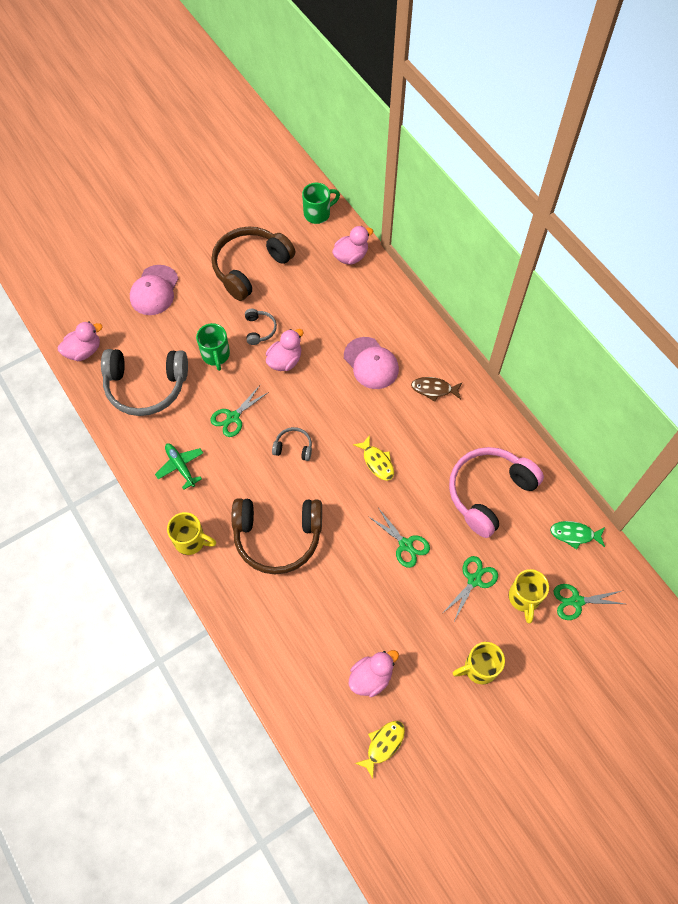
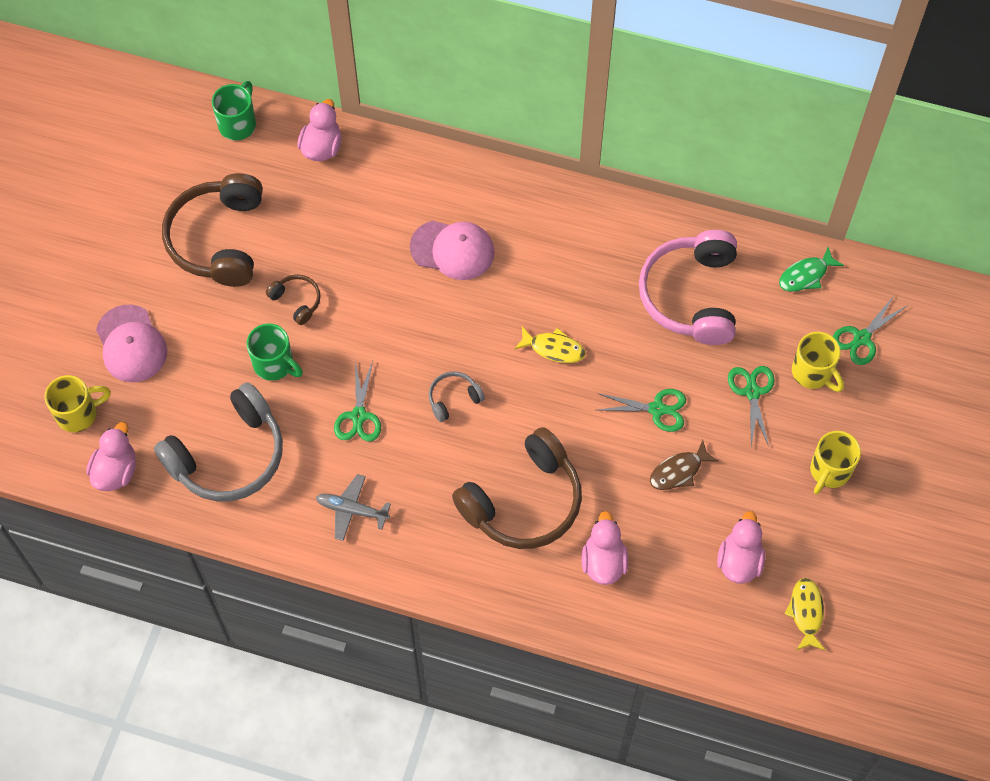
camera: 40 degrees left, 0 degrees up
green plane [155,443,203,490] -> grey plane [316,474,391,541]
yellow mug [167,512,216,555] -> yellow mug moved to [45,375,111,433]
grey headphones [245,309,277,345] -> brown headphones [266,274,321,325]
pink duck [266,329,304,371] -> pink duck moved to [581,511,629,585]
brown fish [411,377,462,402] -> brown fish moved to [650,440,719,490]

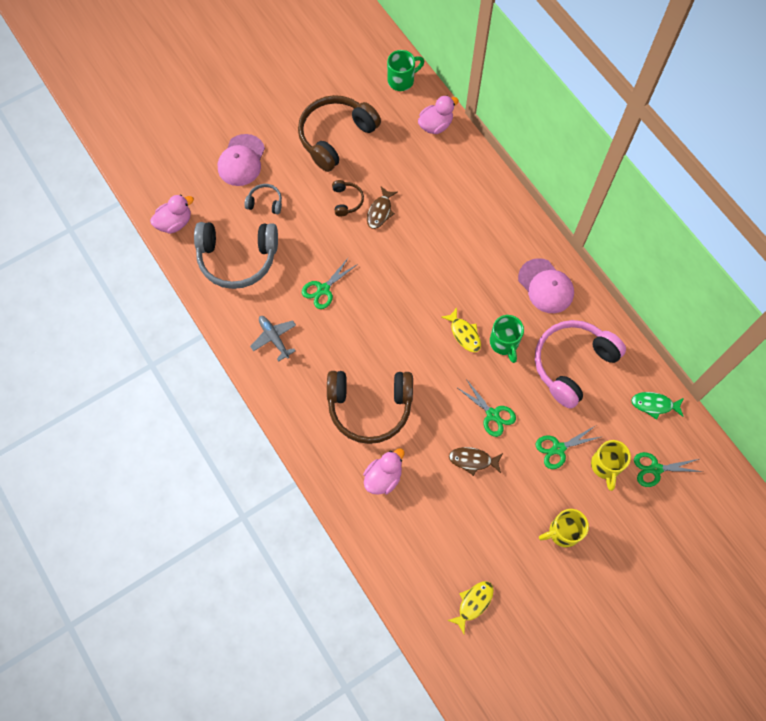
camera: 40 degrees right, 5 degrees up
yellow mug [45,375,111,433] -> none
green mug [246,323,303,381] -> green mug moved to [490,315,524,363]
pink cap [410,221,495,280] -> pink cap moved to [518,258,574,313]
grey headphones [428,371,485,422] -> grey headphones moved to [244,184,282,214]
pink duck [717,511,765,584] -> none
green scissors [728,366,775,447] -> green scissors turned 150 degrees counterclockwise [536,426,601,469]
none -> brown fish [367,187,398,229]

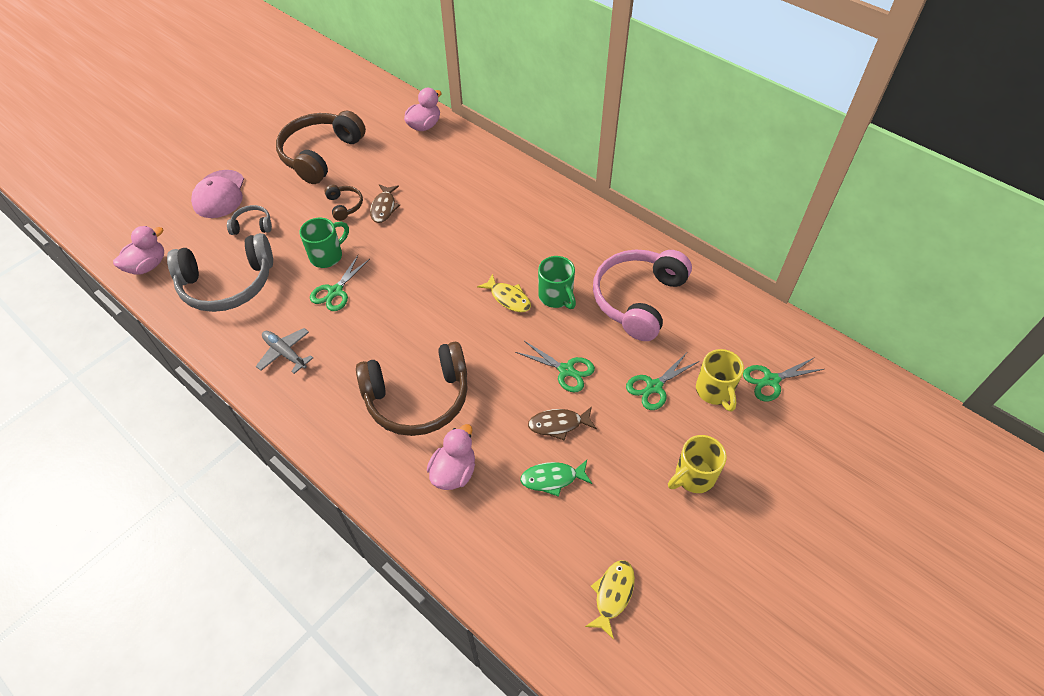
camera: 15 degrees left, 15 degrees down
green mug [387,50,424,91] -> green mug moved to [300,218,349,268]
pink cap [518,258,574,313] -> none
green fish [631,392,684,420] -> green fish moved to [520,460,592,497]

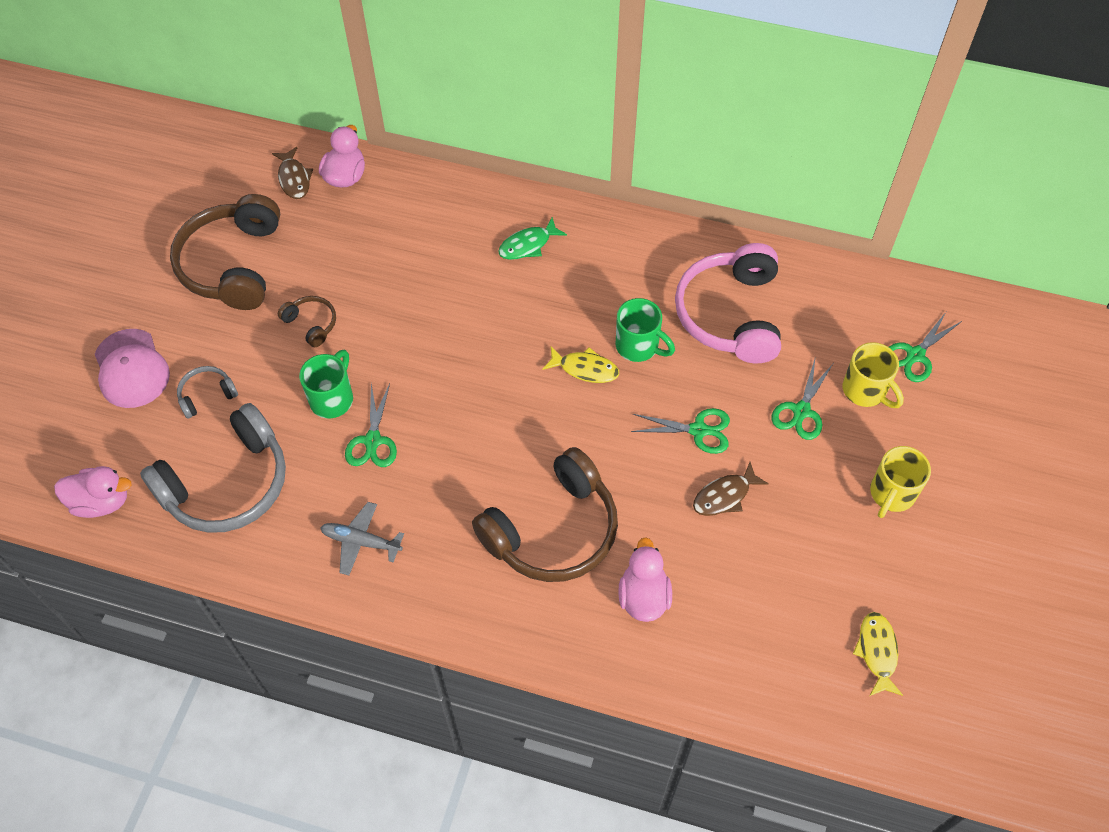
camera: 25 degrees left, 5 degrees up
pink duck [113,226,164,275] -> pink duck turned 75 degrees clockwise [54,466,132,518]
brown fish [370,184,400,223] -> brown fish moved to [272,147,313,199]
green fish [520,460,592,497] -> green fish moved to [498,217,567,260]

